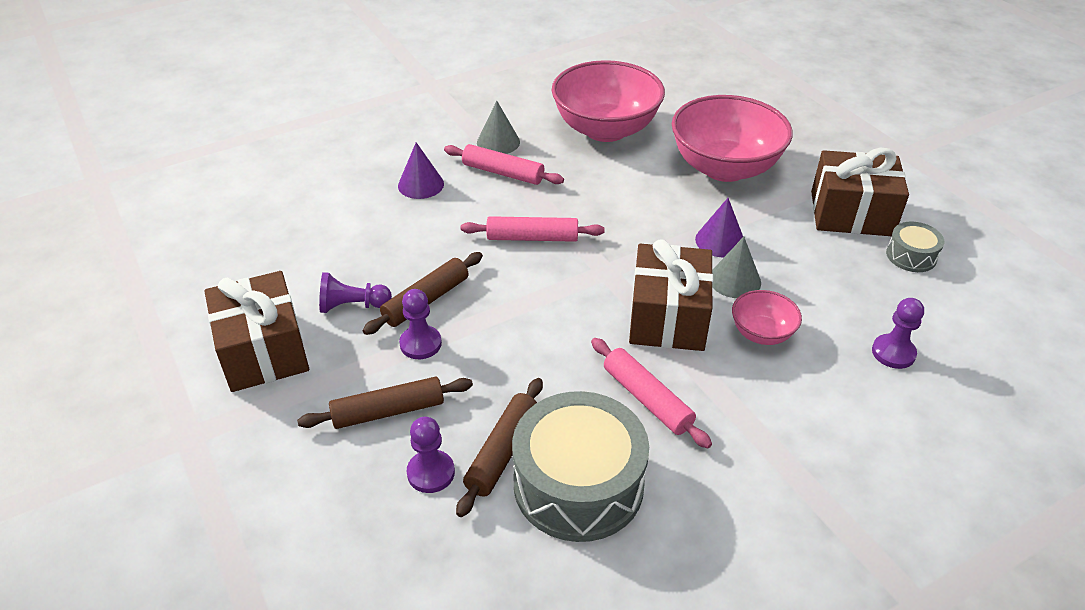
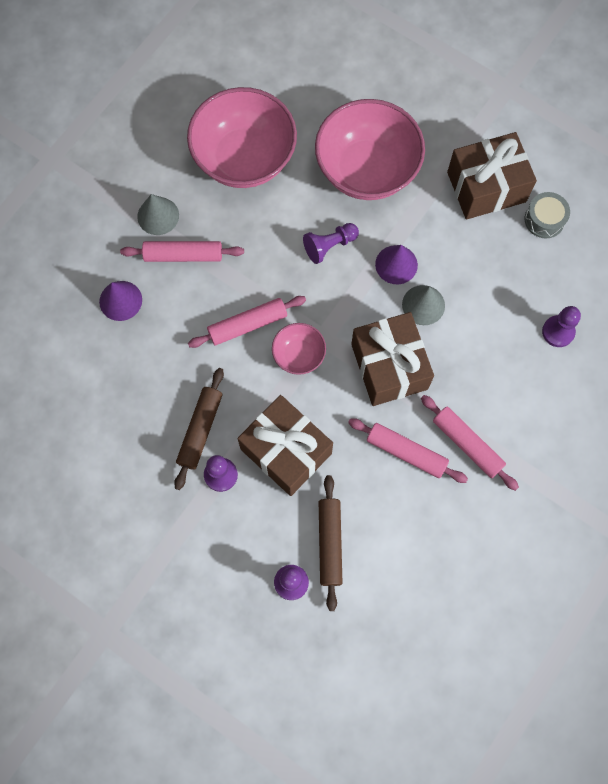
camera: 25 degrees left, 30 degrees up
brown gift [205,271,309,392] -> brown gift moved to [237,395,333,496]
brown rolling pin [297,377,473,429] -> none
purple pawn [319,272,392,313] -> purple pawn moved to [303,223,359,264]
grey drum [512,391,649,542] -> none
pink bowl [732,290,802,345] -> pink bowl moved to [272,323,326,375]
none -> pink rolling pin [421,395,519,491]

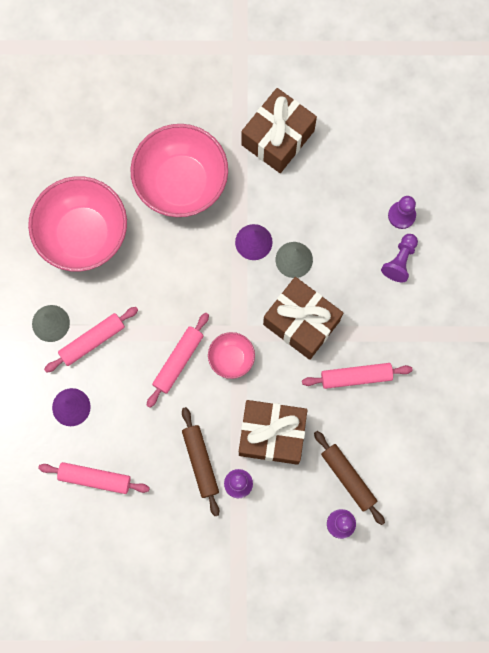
camera: 35 degrees left, 5 degrees up
purple pawn [303,223,359,264] -> purple pawn moved to [381,234,418,282]
pink rolling pin [421,395,519,491] -> pink rolling pin moved to [38,462,150,494]
grey drum [524,192,570,238] -> none

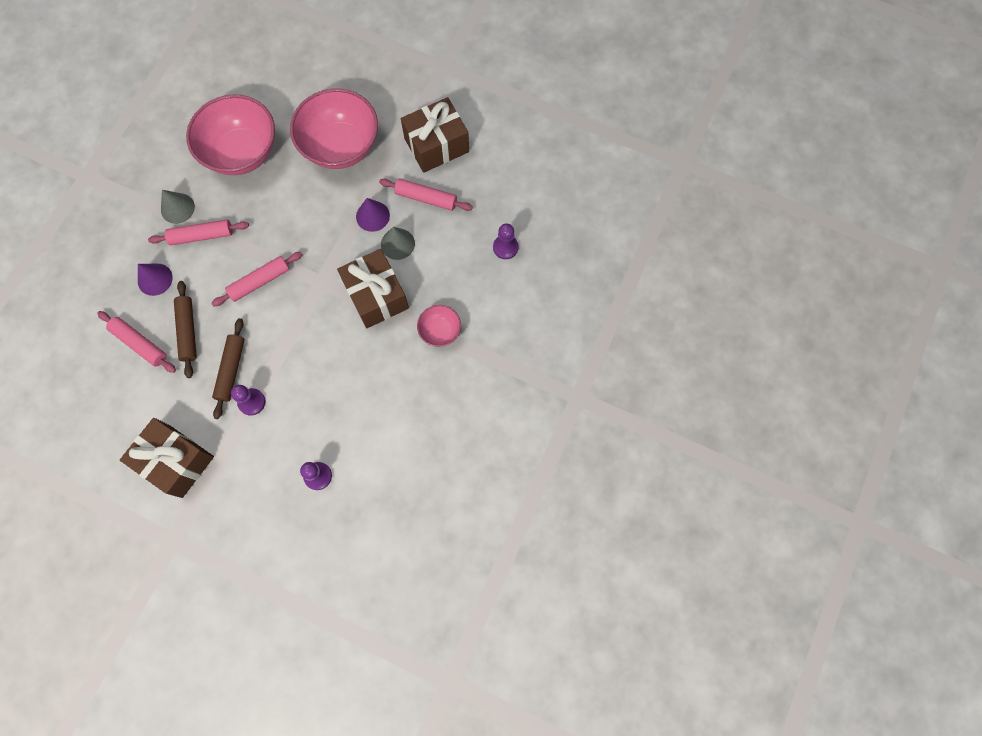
camera: 25 degrees right, 5 degrees down
pink bowl [208,332,255,379] -> pink bowl moved to [417,305,461,347]
brown gift [239,400,307,465] -> brown gift moved to [120,418,214,498]
pink rolling pin [302,363,413,389] -> pink rolling pin moved to [379,179,473,211]
brown rolling pin [314,431,385,525] -> brown rolling pin moved to [174,281,197,378]
purple pawn [381,234,418,282] -> none

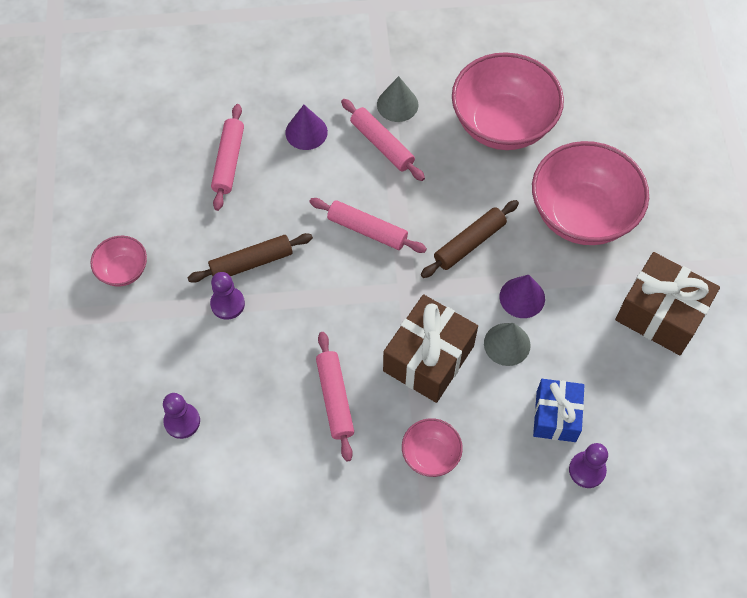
camera: 60 degrees right, 10 degrees down
brown gift [120,418,214,498] -> pink bowl [90,236,147,287]
brown rolling pin [174,281,197,378] -> brown rolling pin moved to [421,200,519,278]
pink rolling pin [379,179,473,211] -> pink rolling pin moved to [316,332,354,462]
none -> blue gift [533,379,585,442]

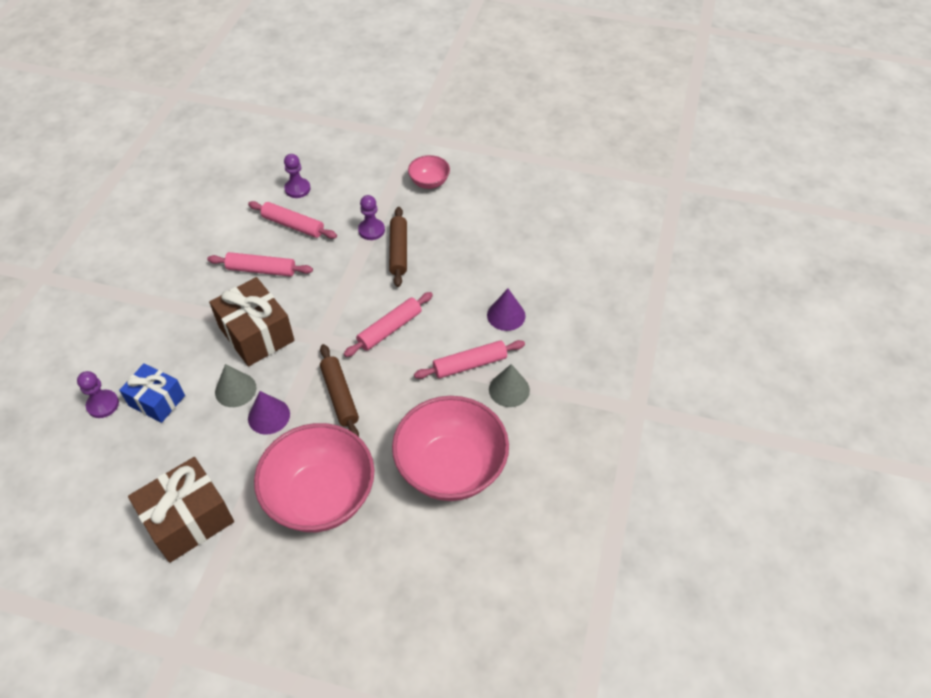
camera: 110 degrees right, 10 degrees down
pink rolling pin [211,104,244,211] -> pink rolling pin moved to [248,201,337,239]
pink bowl [402,418,463,477] -> none

